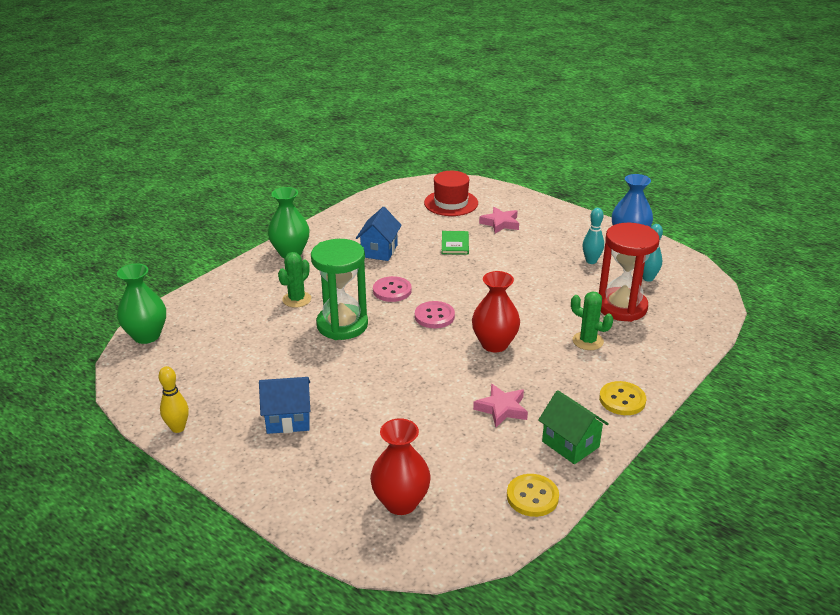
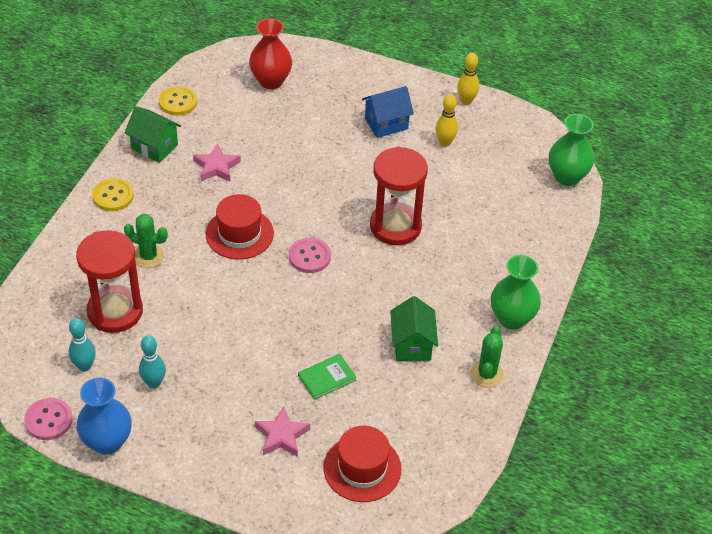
camera: 160 degrees right, 15 degrees up
green cactus [278,252,311,308] -> green cactus moved to [471,326,504,388]
green hourglass [311,239,368,340] -> red hourglass [370,146,428,245]
blue house [356,207,402,261] -> green house [390,296,438,361]
pink button [373,276,412,302] -> pink button moved to [24,398,73,440]
green book [442,231,469,255] -> green book turned 75 degrees clockwise [298,354,357,400]
red vase [472,271,520,352] -> red hat [206,194,274,260]
none -> yellow bowling pin [435,94,458,147]

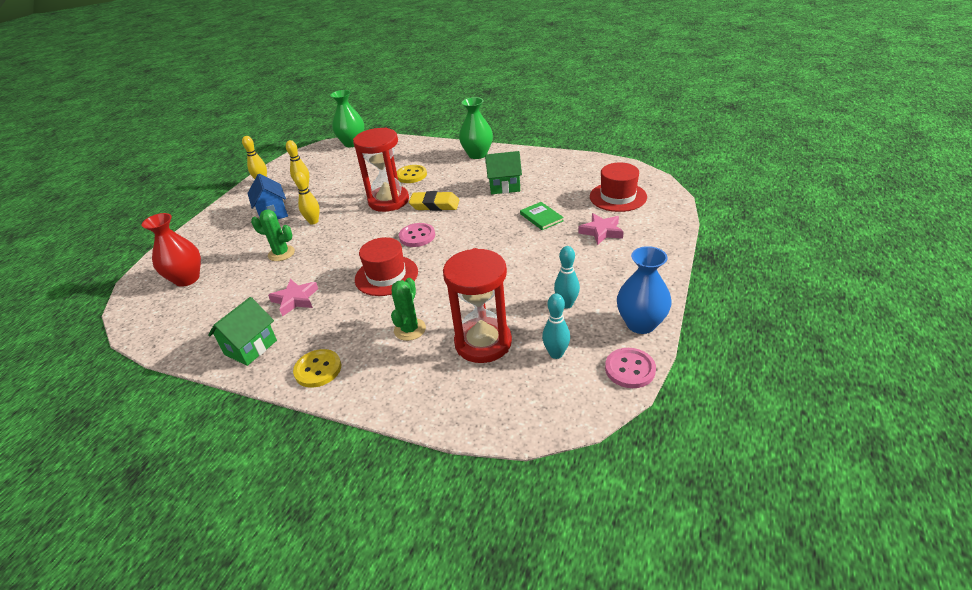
camera: 85 degrees left, 10 degrees down
yellow button [159,86,198,116] -> yellow button moved to [397,165,427,183]
green cactus [471,326,504,388] -> green cactus moved to [251,209,295,261]
none -> yellow bowling pin [294,172,320,225]
none -> yellow eraser [409,191,459,211]

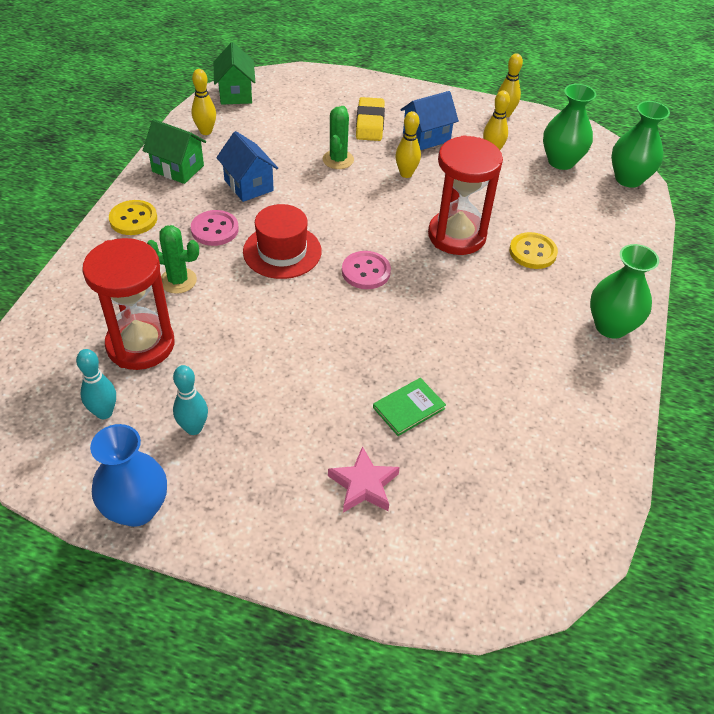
camera: 80 degrees right, 10 degrees up
red vase [141,213,201,287] -> none
pink star [268,279,318,316] -> blue house [216,131,278,202]
yellow eraser [409,191,459,211] -> yellow eraser moved to [356,97,385,141]
green house [485,151,522,194] -> green house moved to [214,42,255,105]
red hat [590,163,647,212] -> none
pink button [605,348,656,388] -> pink button moved to [191,210,239,246]
none -> yellow bowling pin [191,69,216,135]
none -> green vase [543,84,596,170]

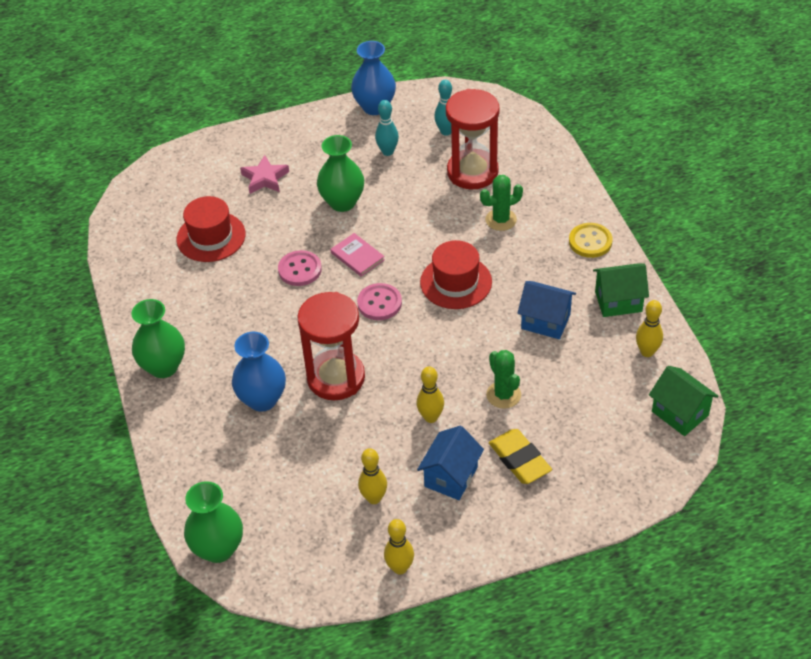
camera: 150 degrees right, 0 degrees up
pink button [191,210,239,246] -> pink button moved to [278,250,322,286]
green book [373,378,446,436] -> none
yellow button [509,232,558,269] -> blue vase [232,332,286,412]
green vase [543,84,596,170] -> green vase moved to [317,135,364,212]
none -> red hat [177,196,246,262]
none -> pink book [330,233,385,276]

